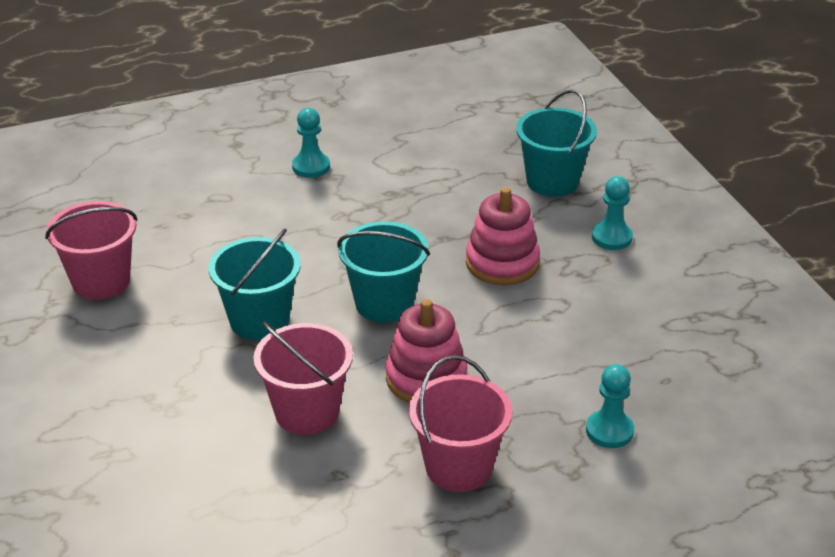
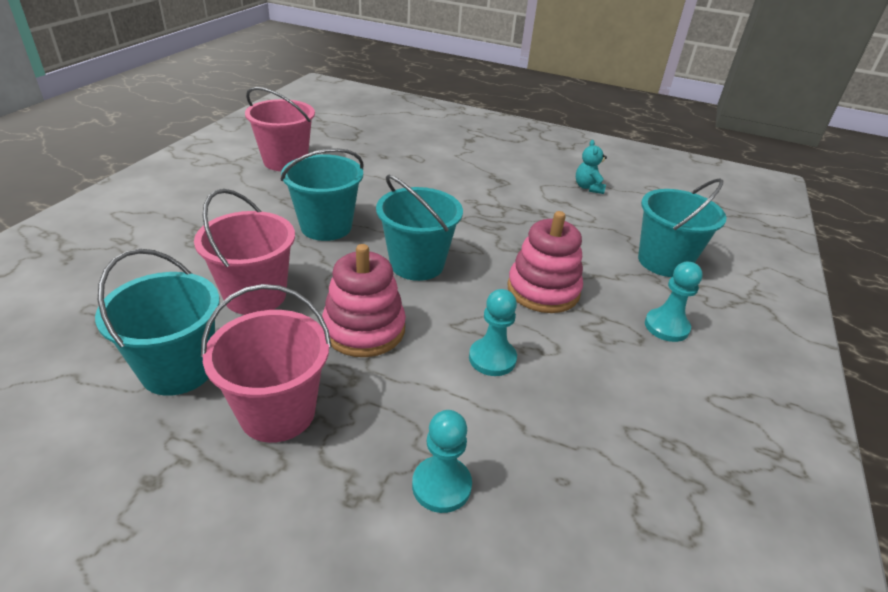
camera: 40 degrees right, 0 degrees up
turquoise pawn [292,108,330,178] -> turquoise pawn moved to [469,289,517,376]
none -> turquoise bucket [95,249,220,396]
none -> turquoise teddy bear [576,140,607,194]

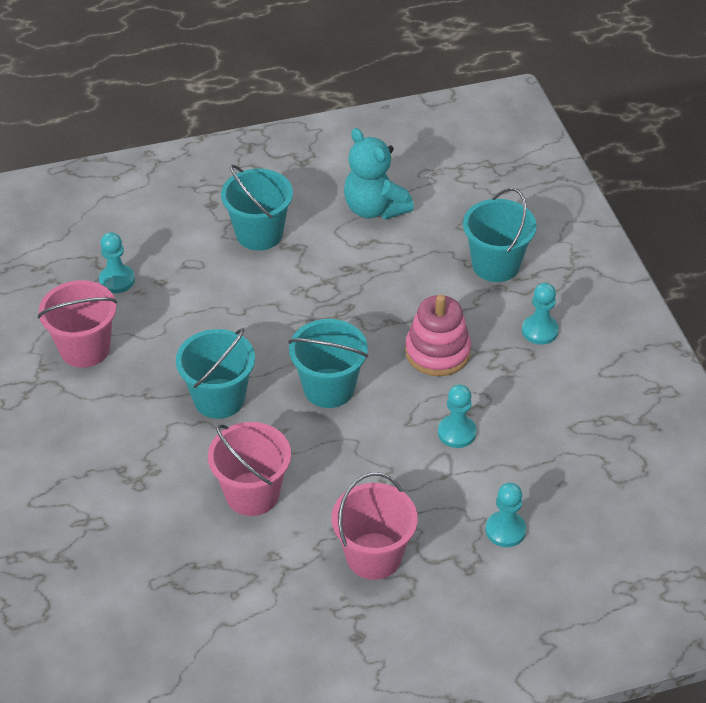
camera: 35 degrees left, 10 degrees up
turquoise bucket [95,249,220,396] -> turquoise bucket moved to [221,165,293,251]
pink stacking toy [322,244,406,357] -> none
turquoise teddy bear [576,140,607,194] -> turquoise teddy bear [344,128,414,220], size x1.92
none -> turquoise pawn [99,232,135,293]

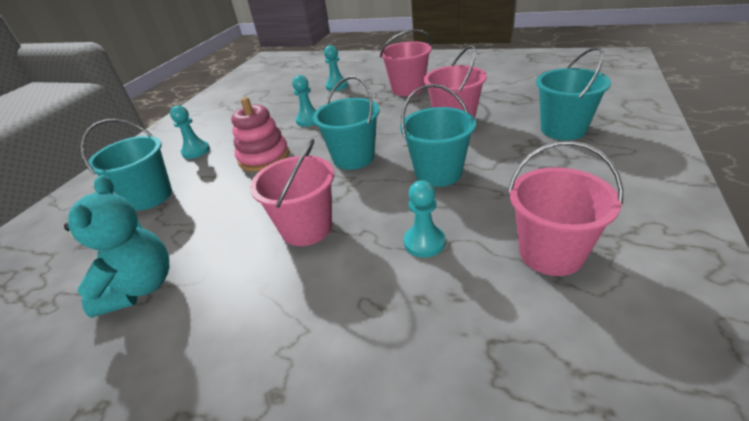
camera: 140 degrees left, 10 degrees down
turquoise pawn [99,232,135,293] -> turquoise pawn moved to [404,180,445,258]
turquoise bucket [221,165,293,251] -> turquoise bucket moved to [536,47,611,140]
none -> pink bucket [250,138,334,246]

